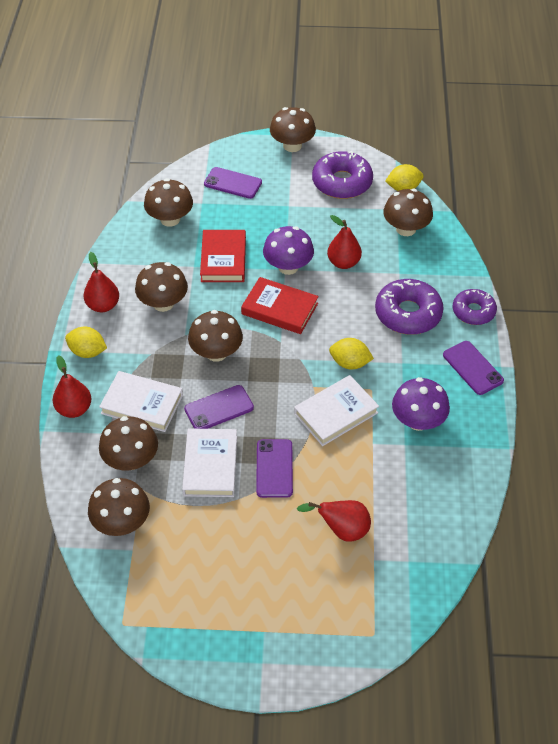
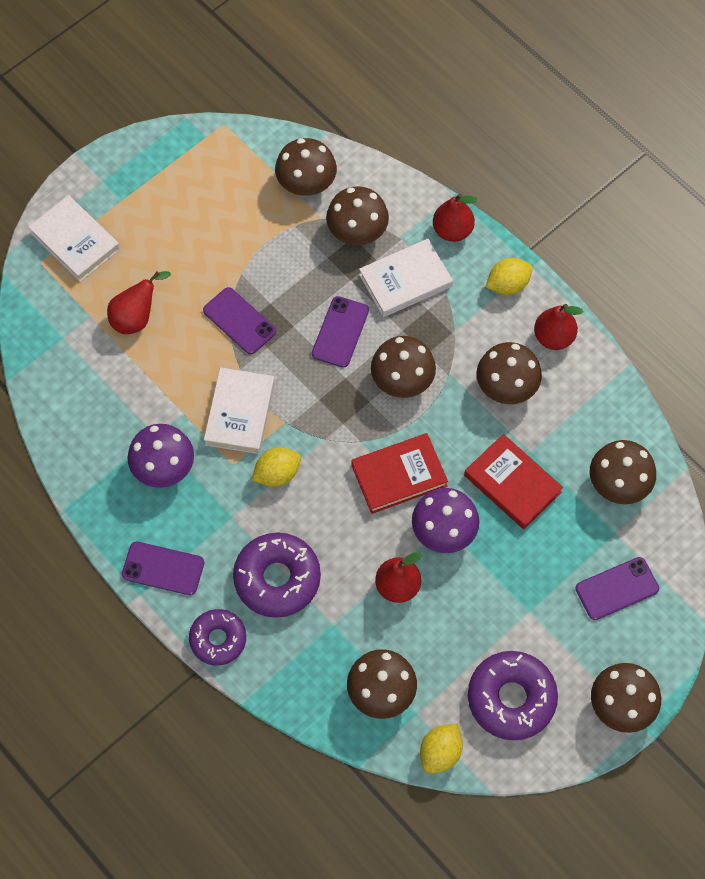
camera: 135 degrees right, 15 degrees up
white book [182,428,237,497] -> white book moved to [28,195,120,282]

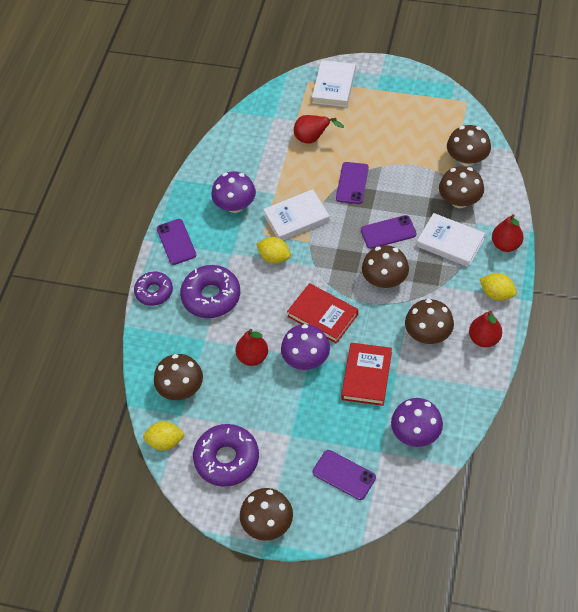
camera: 60 degrees right, 10 degrees down
brown mushroom [590,440,656,504] -> purple mushroom [391,398,443,447]

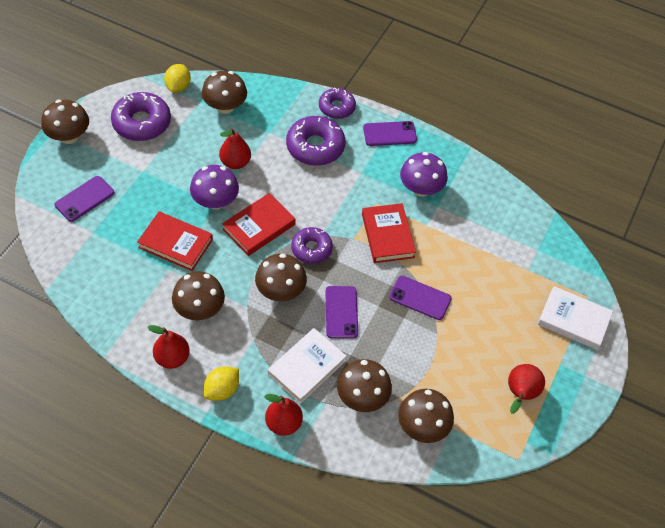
camera: 95 degrees right, 0 degrees up
yellow lemon [256,237,291,264] -> none
white book [263,189,330,241] -> red book [362,203,416,263]
red pear [294,115,344,144] -> red pear moved to [508,364,545,414]
purple mushroom [391,398,443,447] -> none
none -> purple donut [291,227,333,264]

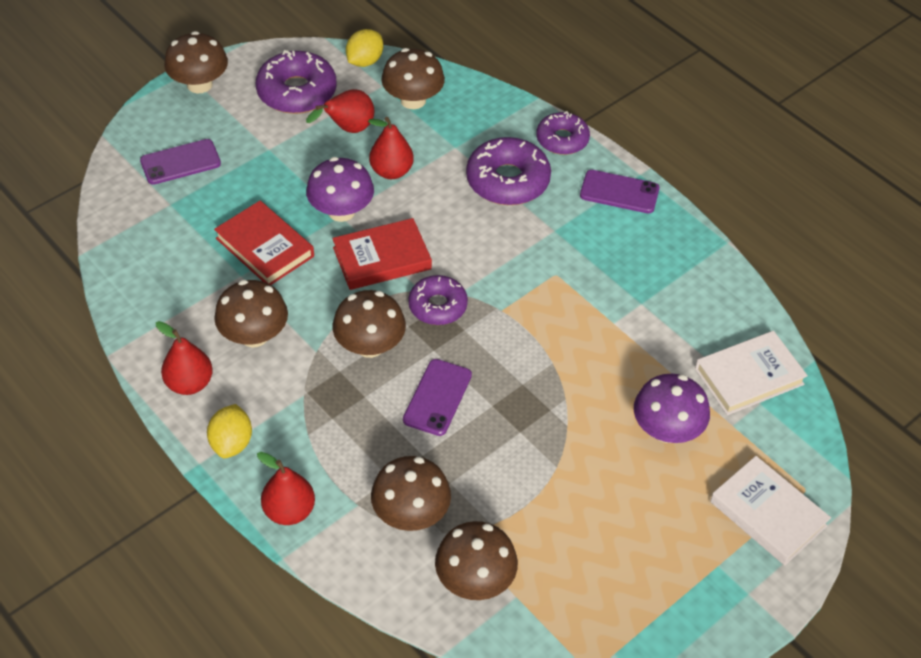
camera: 25 degrees right, 5 degrees down
yellow lemon [204,366,239,401] -> yellow lemon turned 60 degrees counterclockwise [207,404,252,458]
white book [268,328,347,404] -> white book moved to [695,331,808,415]
red book [362,203,416,263] -> none
purple phone [389,276,452,320] -> none
purple mushroom [400,152,448,197] -> purple mushroom moved to [634,374,710,443]
red pear [508,364,545,414] -> red pear moved to [306,89,374,133]

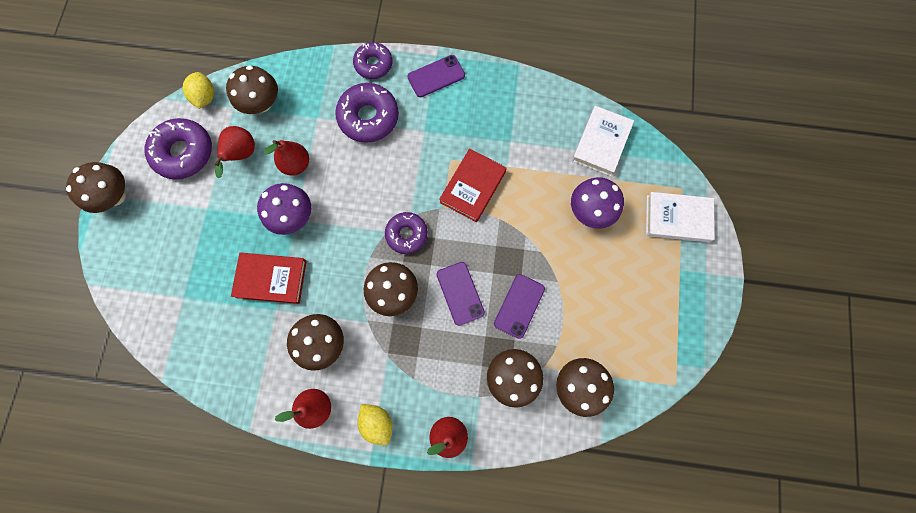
camera: 40 degrees left, 25 degrees up
purple phone [140,139,221,185] -> purple phone moved to [494,274,545,339]
red book [332,218,432,290] -> red book moved to [439,149,507,222]

